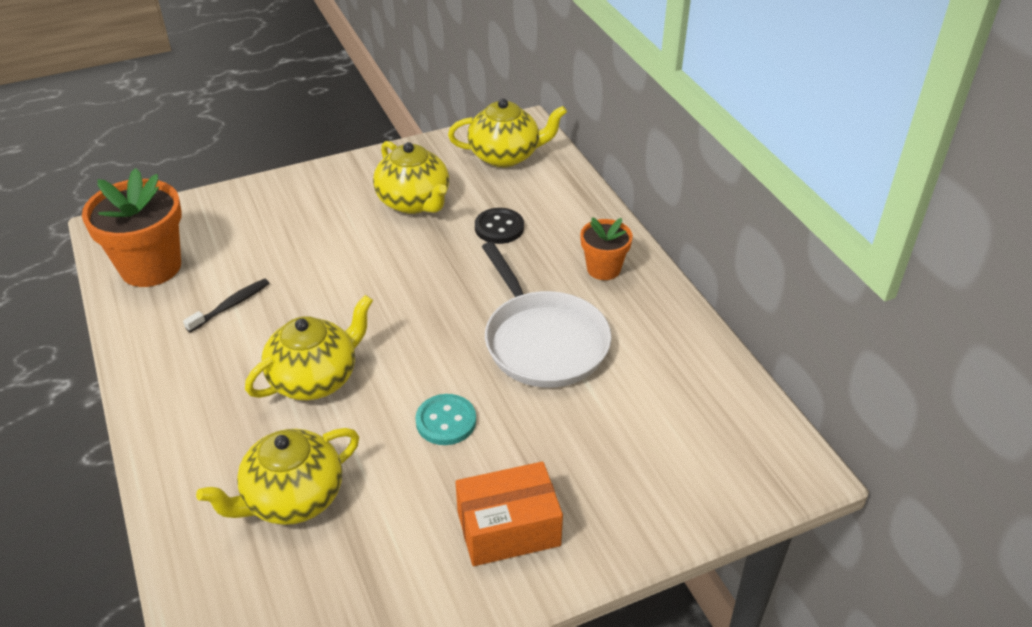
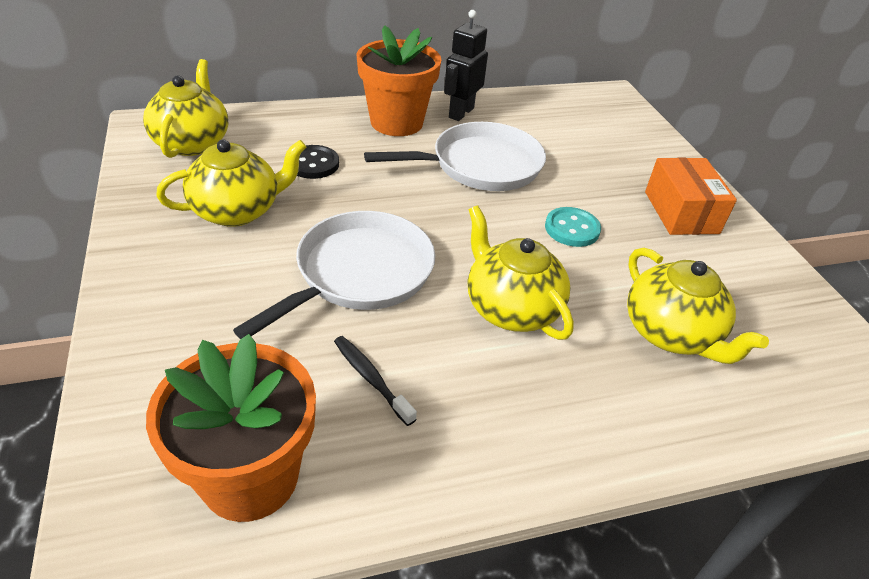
camera: 85 degrees left, 0 degrees up
orange flower pot [580,217,633,280] -> orange flower pot [356,25,441,136], size x1.76
none -> white pan [233,211,435,339]
none -> black robot [444,10,488,121]

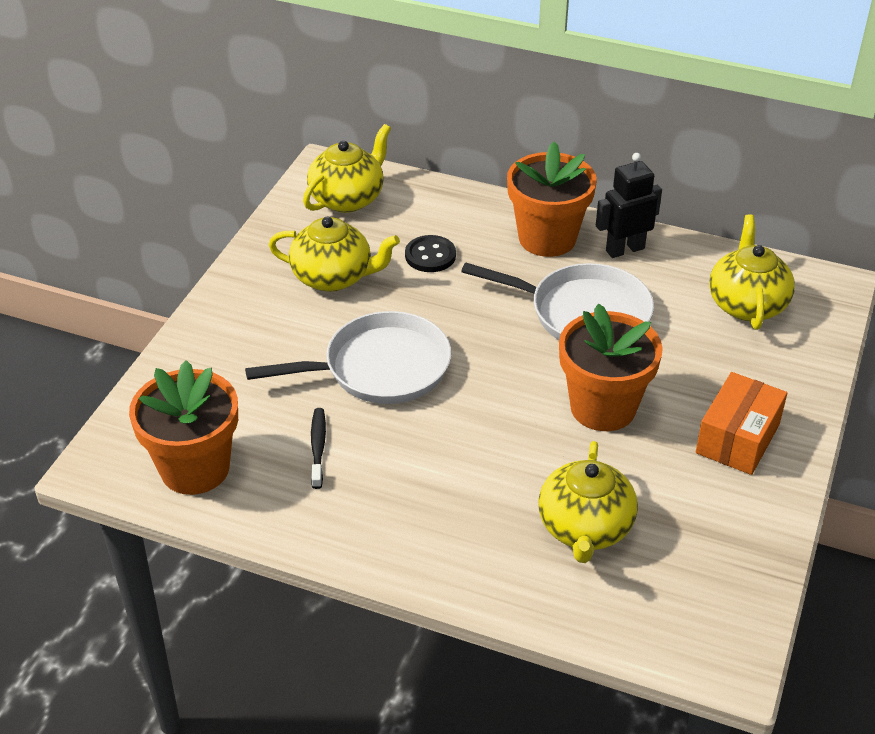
camera: 40 degrees right, 0 degrees up
yellow teapot [468,206,574,340] -> yellow teapot moved to [709,214,795,330]
turquoise button [545,207,601,247] -> orange flower pot [559,303,663,431]

